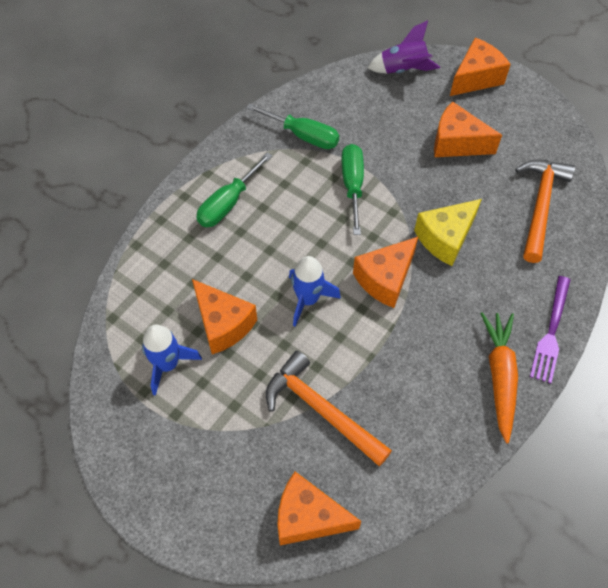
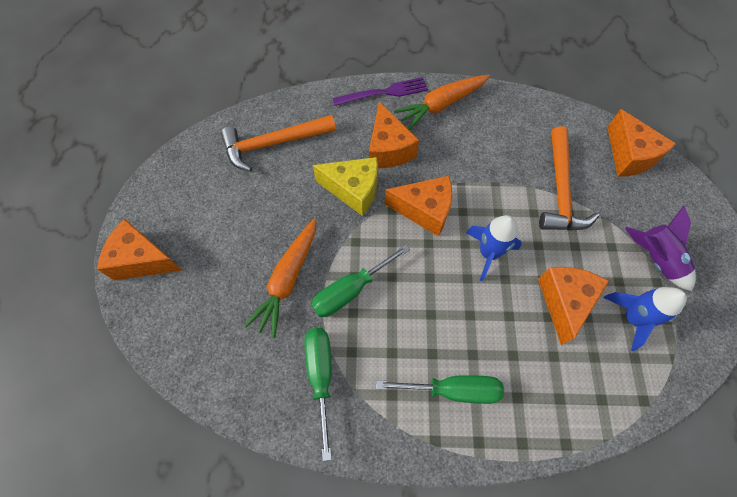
camera: 125 degrees left, 5 degrees up
purple rocket [368,20,440,74] -> purple rocket moved to [625,206,696,291]
orange cheese [434,102,502,157] -> orange cheese moved to [369,102,419,168]
none -> orange carrot [244,218,316,338]

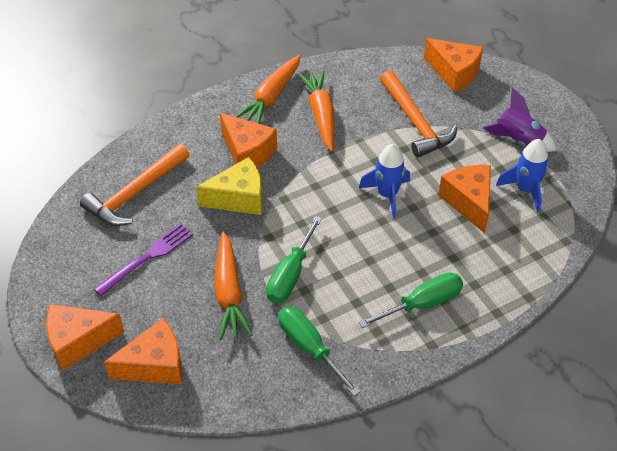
camera: 30 degrees left, 15 degrees down
purple fork [332,77,428,106] -> purple fork moved to [94,223,193,296]
orange cheese [385,176,452,237] -> orange cheese moved to [104,318,183,384]
none -> orange carrot [298,70,335,151]

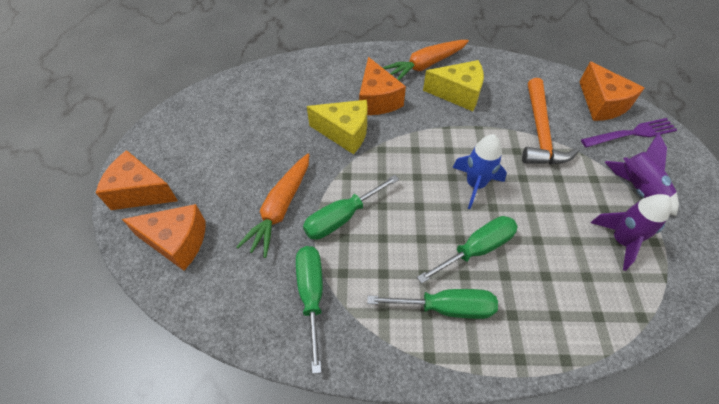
camera: 30 degrees right, 5 degrees up
orange hammer [80,144,189,226] -> none
purple fork [94,223,193,296] -> purple fork moved to [581,118,677,147]
orange carrot [298,70,335,151] -> yellow cheese [423,60,484,111]
orange cheese [438,165,491,233] -> none
blue rocket [496,139,549,212] -> purple rocket [591,194,672,271]
none -> green screwdriver [417,216,518,284]

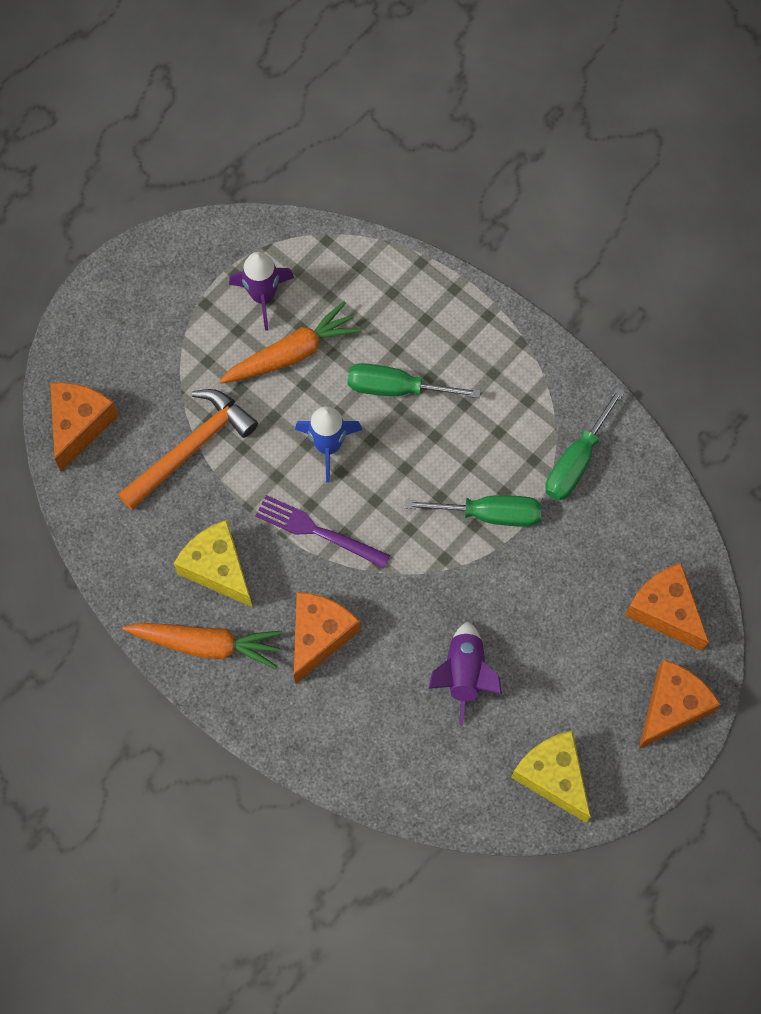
camera: 140 degrees left, 15 degrees up
orange cheese [96,150,178,210] -> orange cheese turned 105 degrees counterclockwise [639,660,721,749]
orange carrot [236,154,309,258] -> orange carrot moved to [219,301,362,384]
yellow cheese [307,100,367,154] -> yellow cheese moved to [511,730,591,823]
green screwdriver [367,289,498,319] -> none
purple fork [581,118,677,147] -> purple fork moved to [255,495,390,568]
purple rocket [605,133,679,216] -> purple rocket moved to [428,622,502,726]

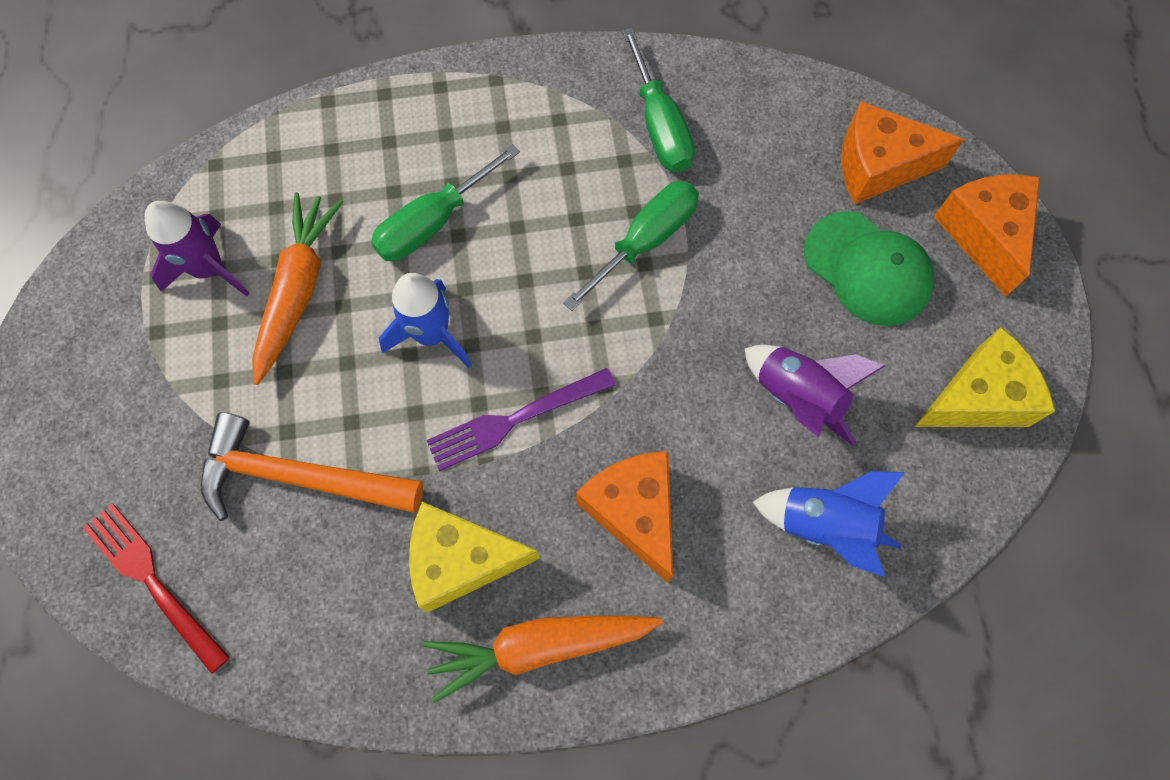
camera: 50 degrees left, 0 degrees up
orange cheese [50,382,119,472] -> red fork [83,503,230,674]
orange hammer [118,389,258,510] -> orange hammer turned 75 degrees counterclockwise [201,412,423,521]
orange carrot [122,623,283,669] -> orange carrot turned 150 degrees counterclockwise [423,616,663,703]
yellow cheese [511,730,591,823] -> yellow cheese turned 150 degrees clockwise [914,327,1055,427]
none -> blue rocket [753,471,905,576]
none -> green cap [804,211,934,326]

